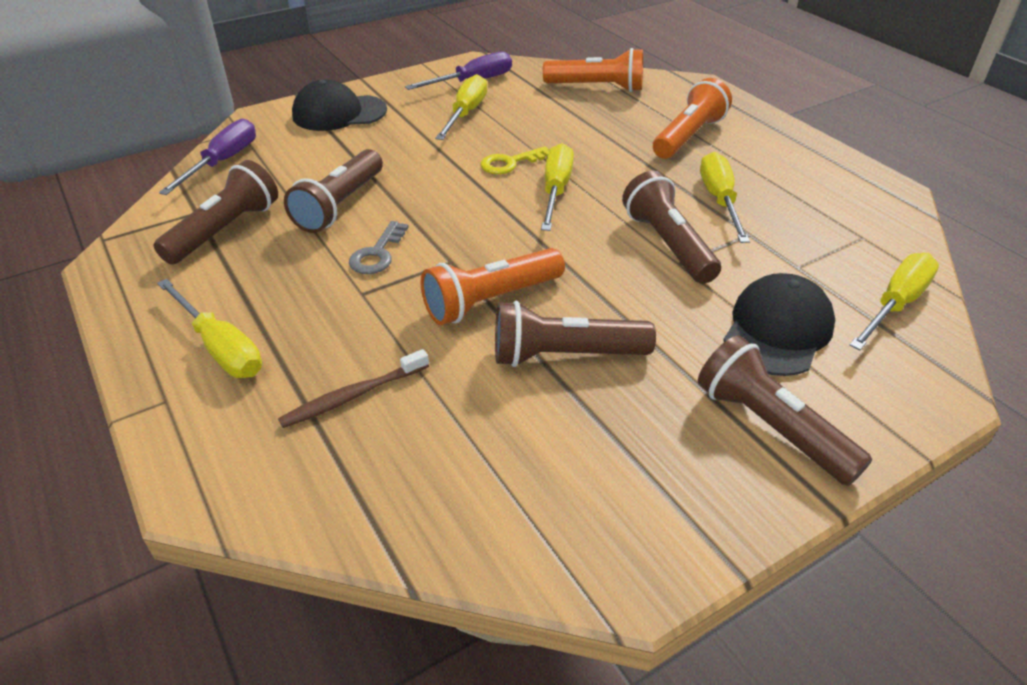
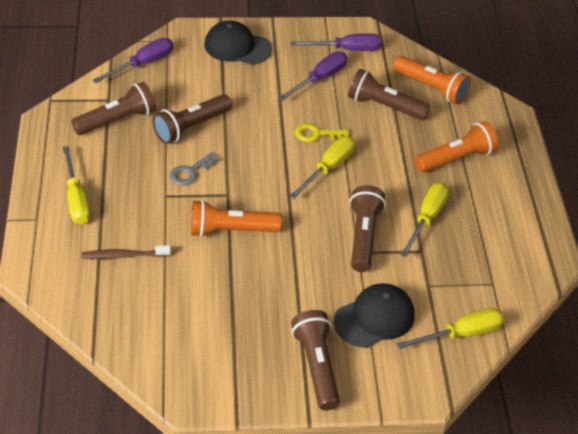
camera: 25 degrees right, 5 degrees up
yellow screwdriver [435,74,487,140] -> purple screwdriver [278,52,347,101]
brown flashlight [495,301,656,367] -> brown flashlight moved to [348,69,430,120]

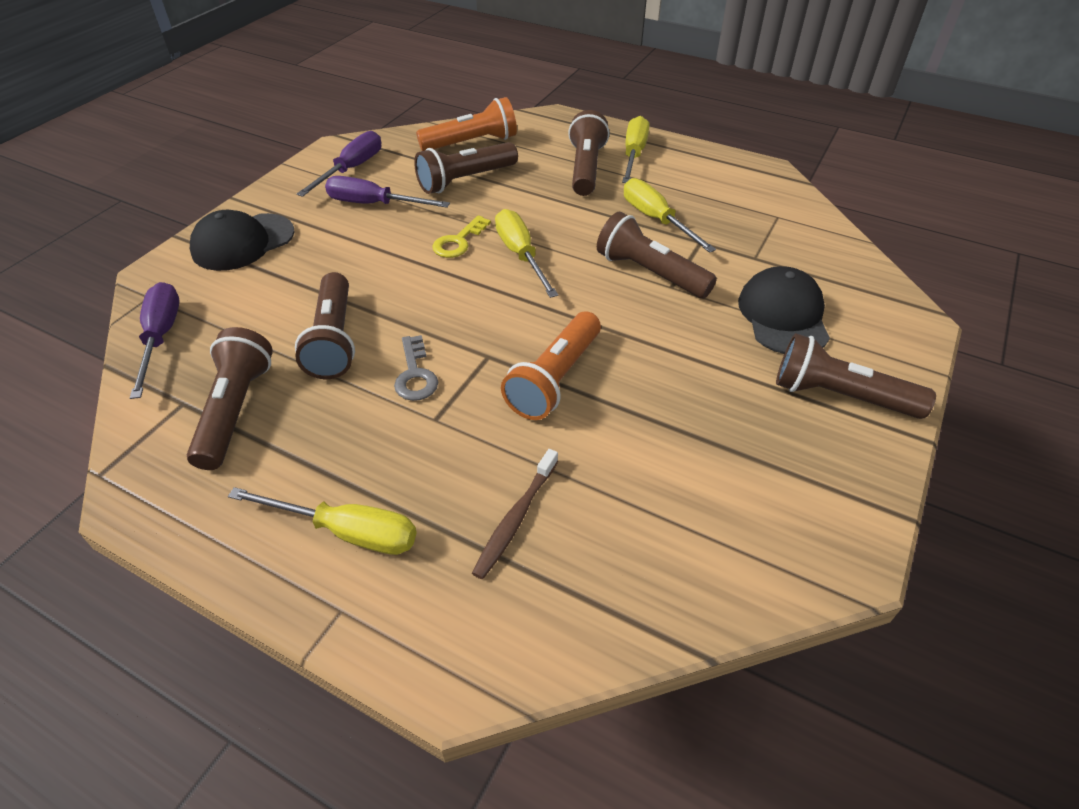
camera: 55 degrees left, 0 degrees up
purple screwdriver [278,52,347,101] -> purple screwdriver turned 60 degrees counterclockwise [325,176,450,208]
yellow screwdriver [396,308,504,349] -> yellow screwdriver moved to [622,116,649,183]
orange flashlight [414,121,498,173] -> brown flashlight [568,110,610,196]

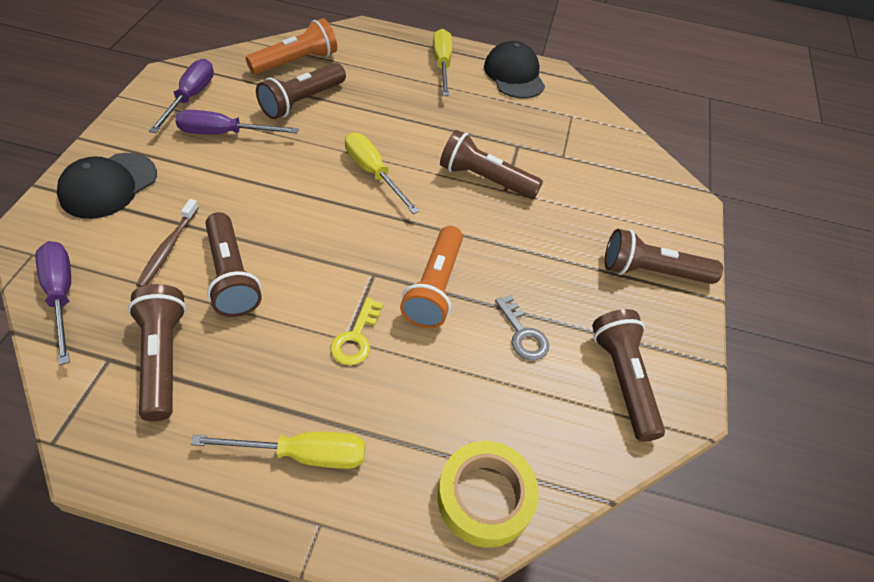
camera: 20 degrees left, 5 degrees up
grey key [394,335,438,401] -> grey key moved to [495,295,549,361]
yellow key [432,215,491,258] -> yellow key moved to [331,298,383,365]
brown toothbrush [472,449,558,579] -> brown toothbrush moved to [136,199,199,287]
brown flashlight [568,110,610,196] -> brown flashlight moved to [592,309,665,442]
yellow screwdriver [624,178,716,253] -> none
black cap [738,266,830,354] -> black cap moved to [484,41,545,98]
none -> yellow tape [437,441,539,548]

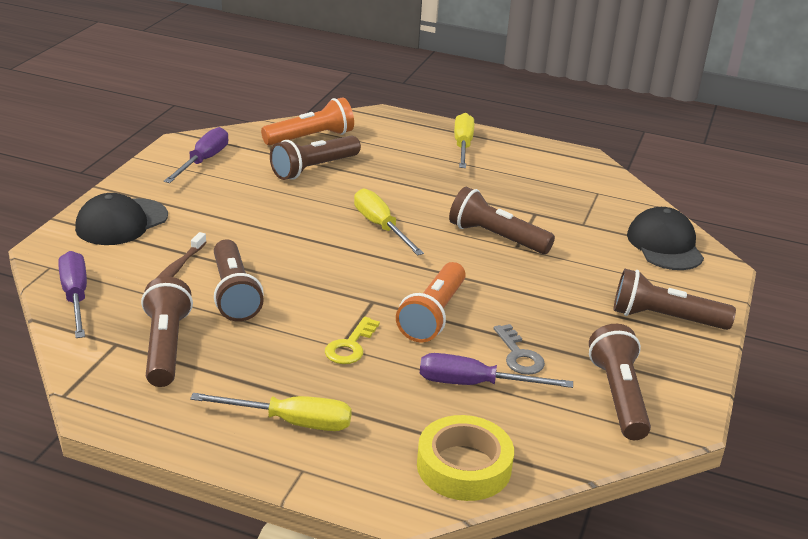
camera: 10 degrees right, 20 degrees down
purple screwdriver [175,110,299,134] -> purple screwdriver moved to [420,353,573,388]
black cap [484,41,545,98] -> black cap moved to [627,207,704,270]

